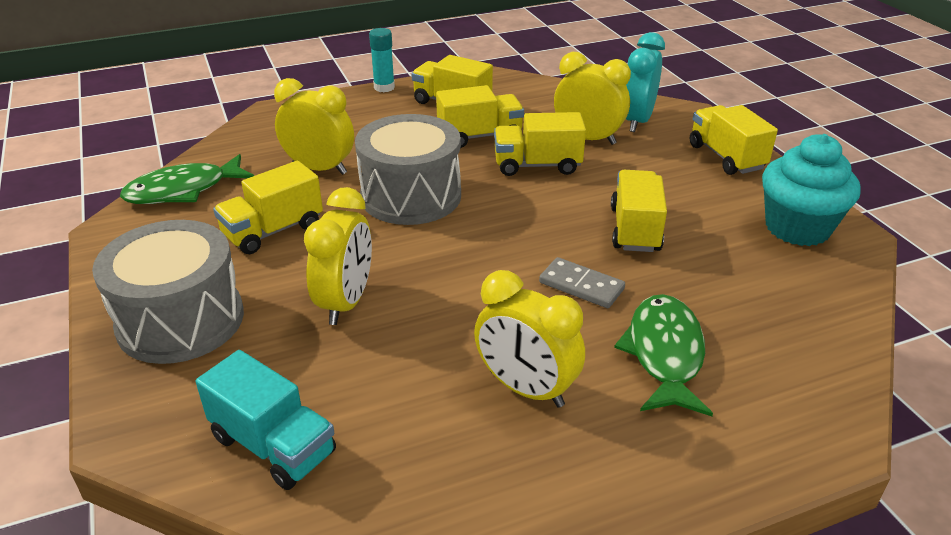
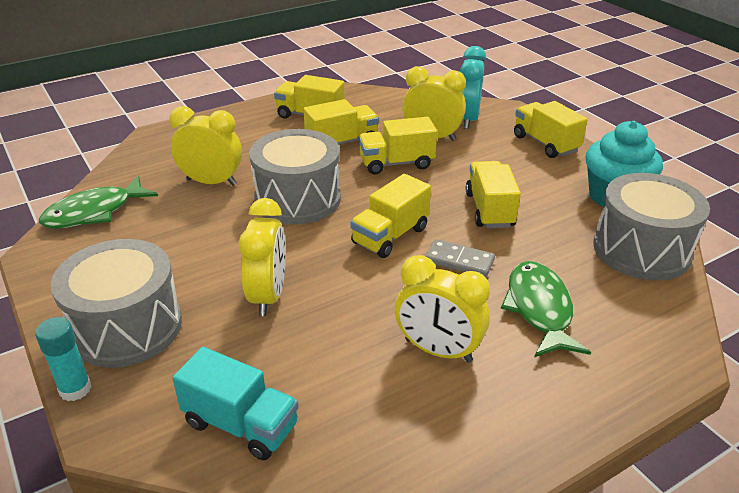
camera: 10 degrees left, 0 degrees up
yellow truck [213,161,323,254] -> yellow truck moved to [350,174,431,258]
turquoise glue stick [369,28,395,92] -> turquoise glue stick moved to [35,317,91,401]
none -> grey drum [593,173,710,281]

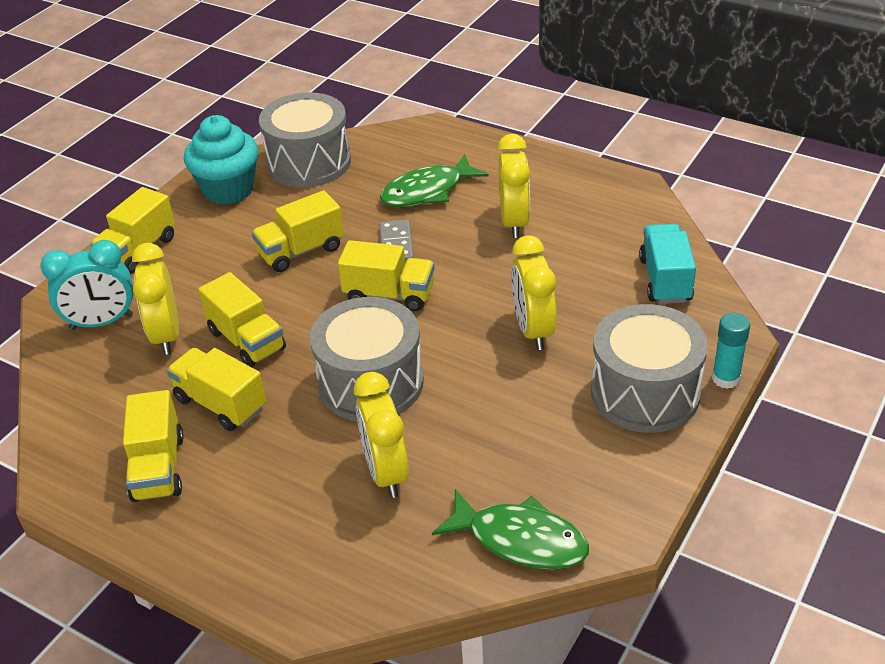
camera: 115 degrees left, 5 degrees up
yellow clock [239,198,286,316] -> yellow clock turned 75 degrees counterclockwise [511,236,557,350]

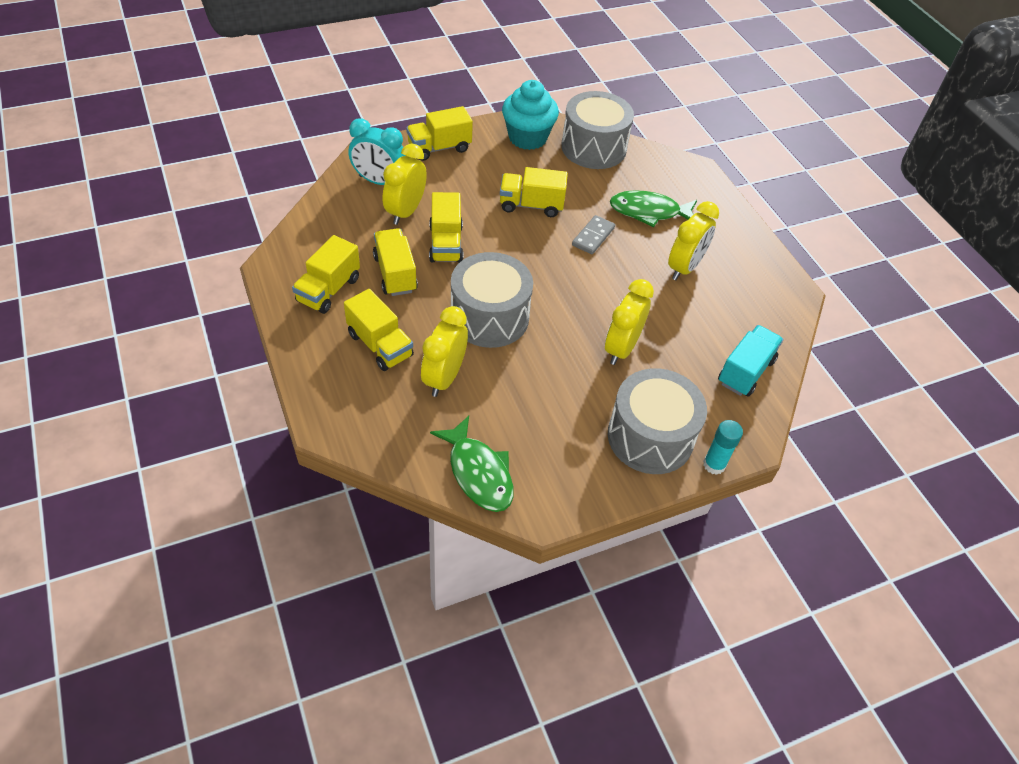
camera: 30 degrees right, 10 degrees up
yellow truck [338,240,435,311] -> yellow truck moved to [344,289,414,371]

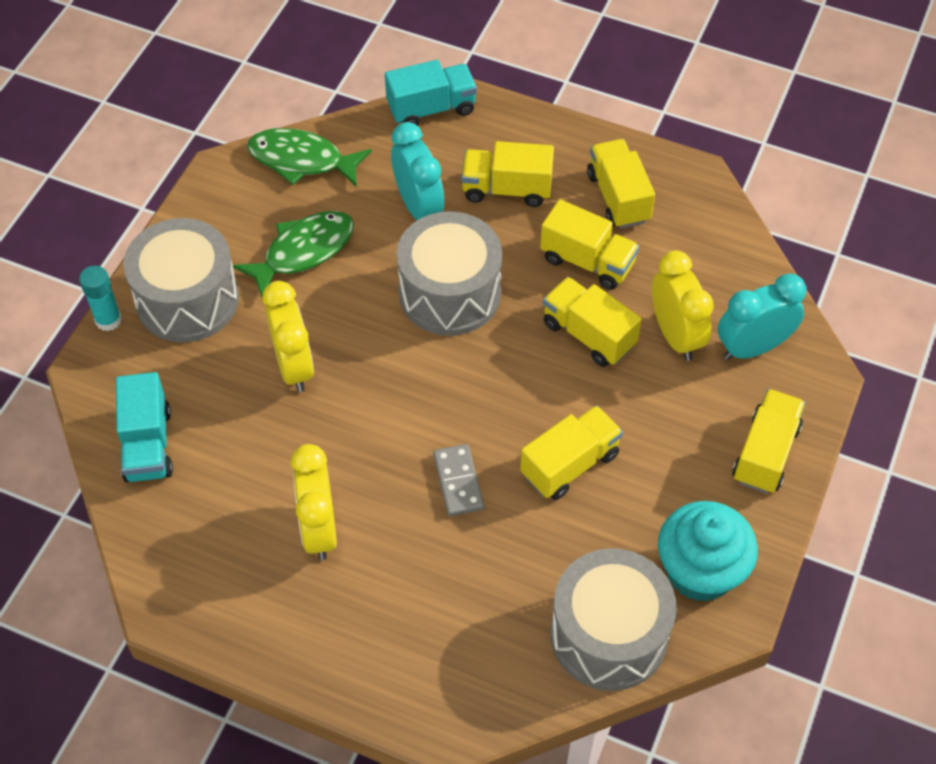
camera: 140 degrees right, 5 degrees up
yellow clock [421,306,468,397] -> turquoise clock [391,122,444,220]
green fish [610,190,697,228] -> green fish moved to [233,211,354,299]
none -> turquoise truck [385,60,477,126]

